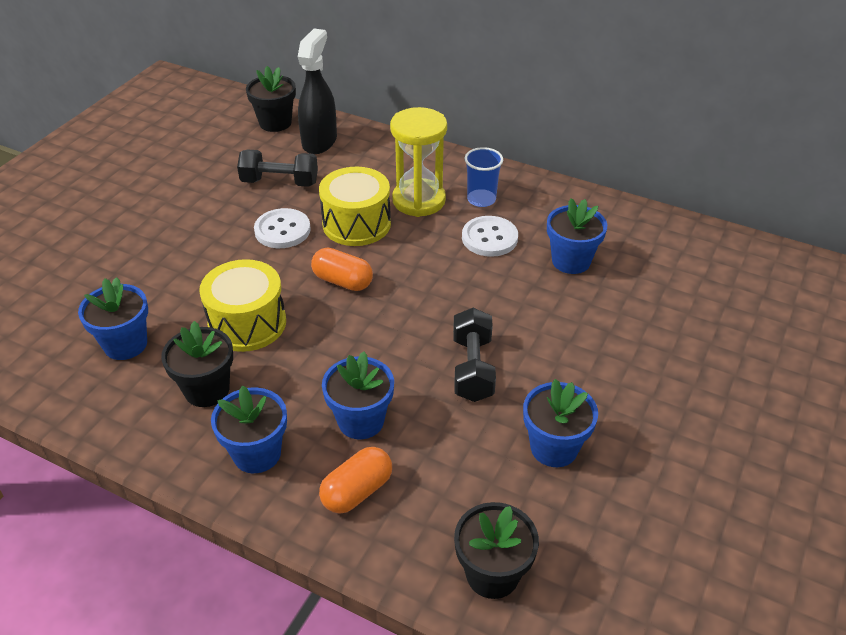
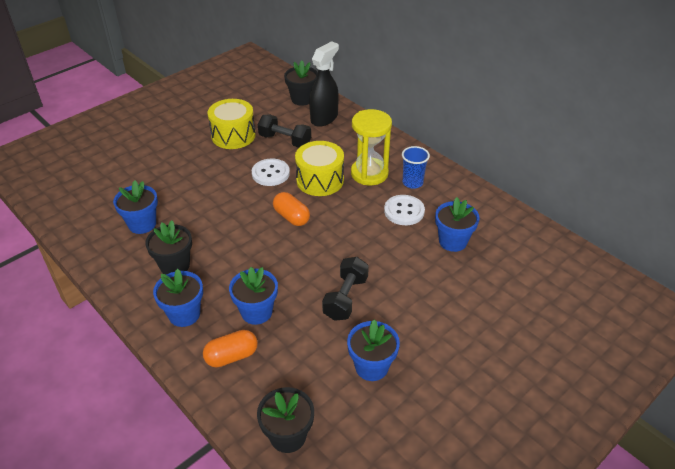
camera: 20 degrees right, 0 degrees up
yellow drum [199,259,286,352] -> yellow drum moved to [208,99,256,149]

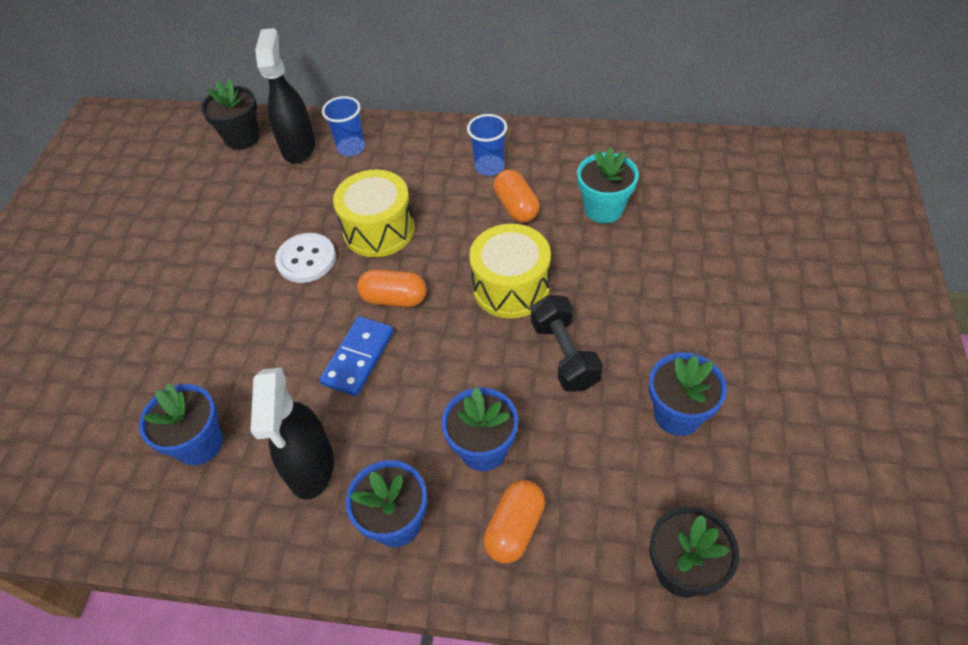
camera: 35 degrees left, 10 degrees up
black flower pot [145,220,192,275] -> black spray bottle [250,367,334,500]
yellow drum [208,99,256,149] -> yellow drum moved to [469,224,551,319]
black dumbbell [258,114,311,147] -> none
yellow hourglass [351,109,392,185] -> none
white button [384,195,425,225] -> orange capsule [493,169,540,223]
blue flower pot [435,197,480,252] -> turquoise flower pot [577,147,639,223]
none -> blue domino [319,316,394,396]
none -> blue cup [322,96,365,156]

